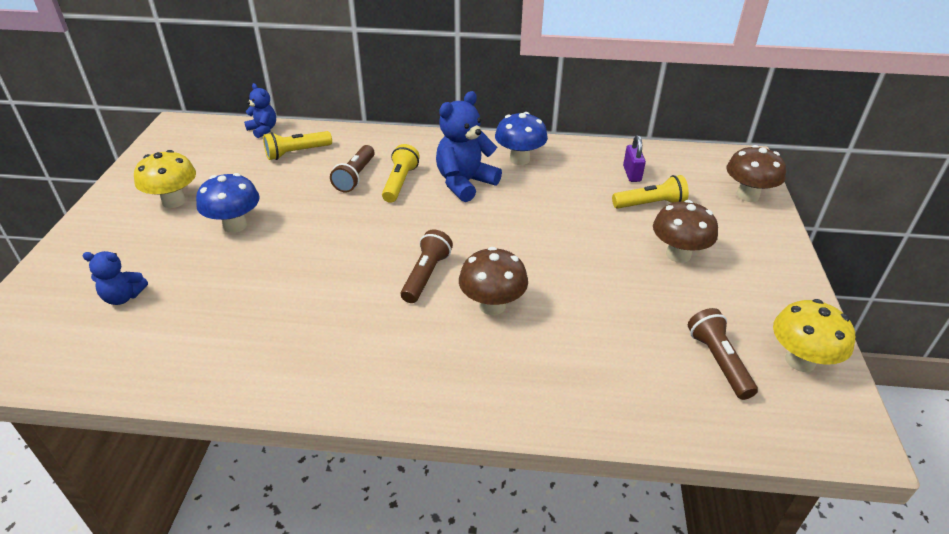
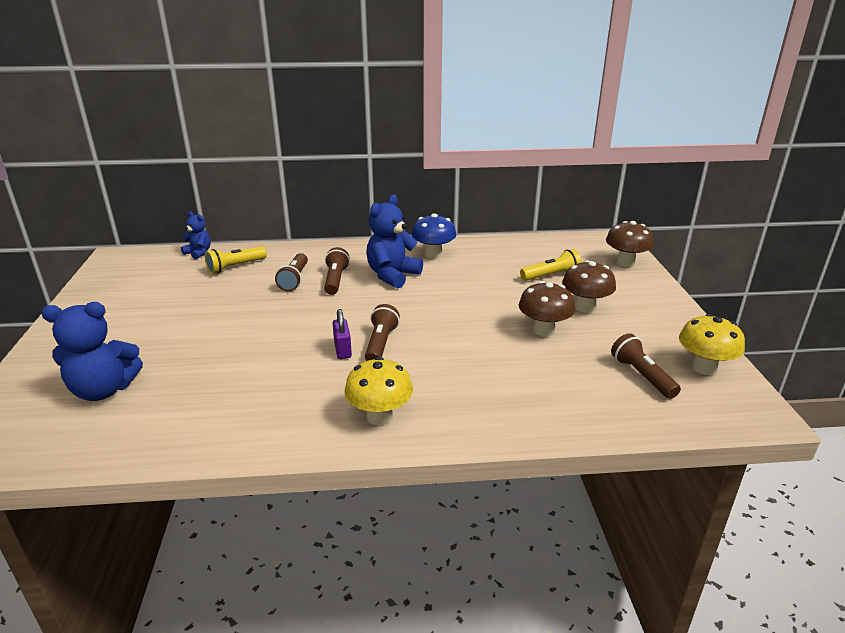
camera: 10 degrees left, 10 degrees down
blue teddy bear [83,251,148,305] -> blue teddy bear [41,302,143,401], size x1.78
yellow mushroom [134,150,196,208] -> yellow mushroom moved to [344,357,413,425]
blue mushroom [196,173,260,233] -> none
yellow flashlight [382,144,420,203] -> brown flashlight [324,247,350,295]
brown mushroom [459,247,528,315] -> brown mushroom moved to [519,281,575,337]
purple padlock [623,135,646,182] -> purple padlock moved to [333,309,352,359]

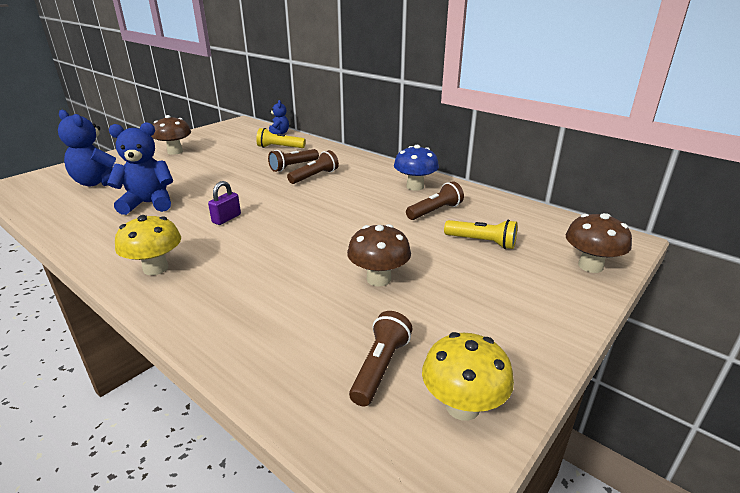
camera: 45 degrees right, 0 degrees up
brown flashlight [365,304,400,361] -> brown flashlight moved to [406,181,464,220]
blue teddy bear [366,195,423,289] -> blue teddy bear moved to [107,122,173,215]
brown mushroom [562,260,616,313] -> brown mushroom moved to [151,115,191,155]

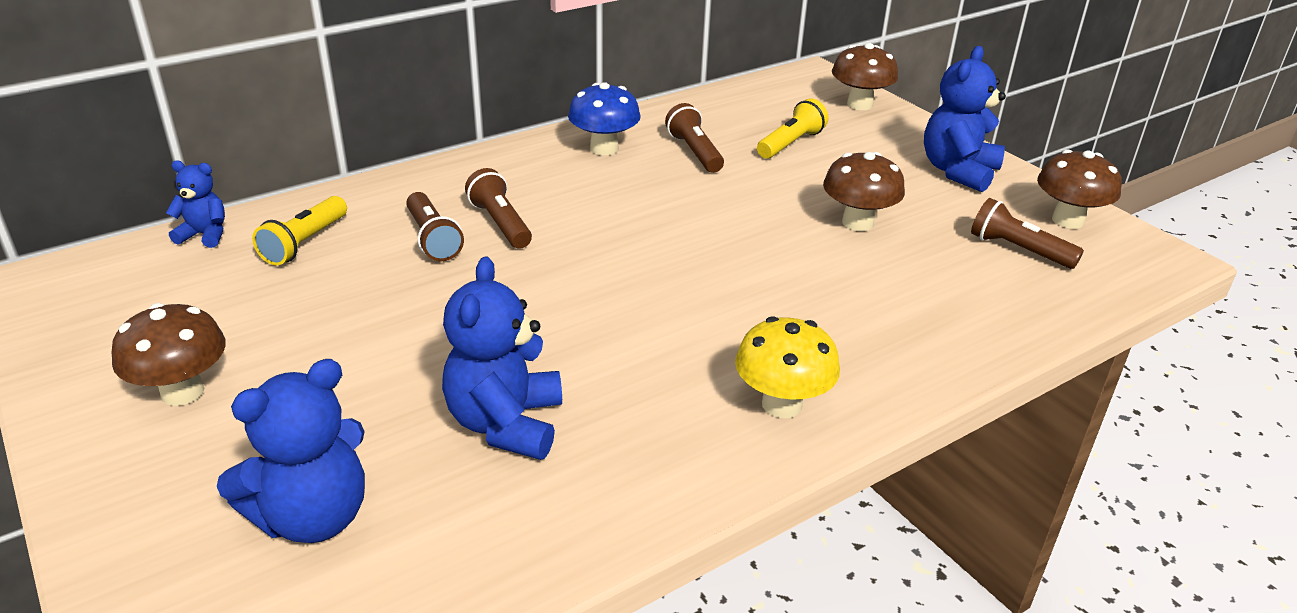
camera: 75 degrees left, 5 degrees up
purple padlock [208,181,241,225] -> none
yellow mushroom [422,332,514,421] -> brown mushroom [1037,150,1122,229]
none -> blue teddy bear [924,46,1006,192]

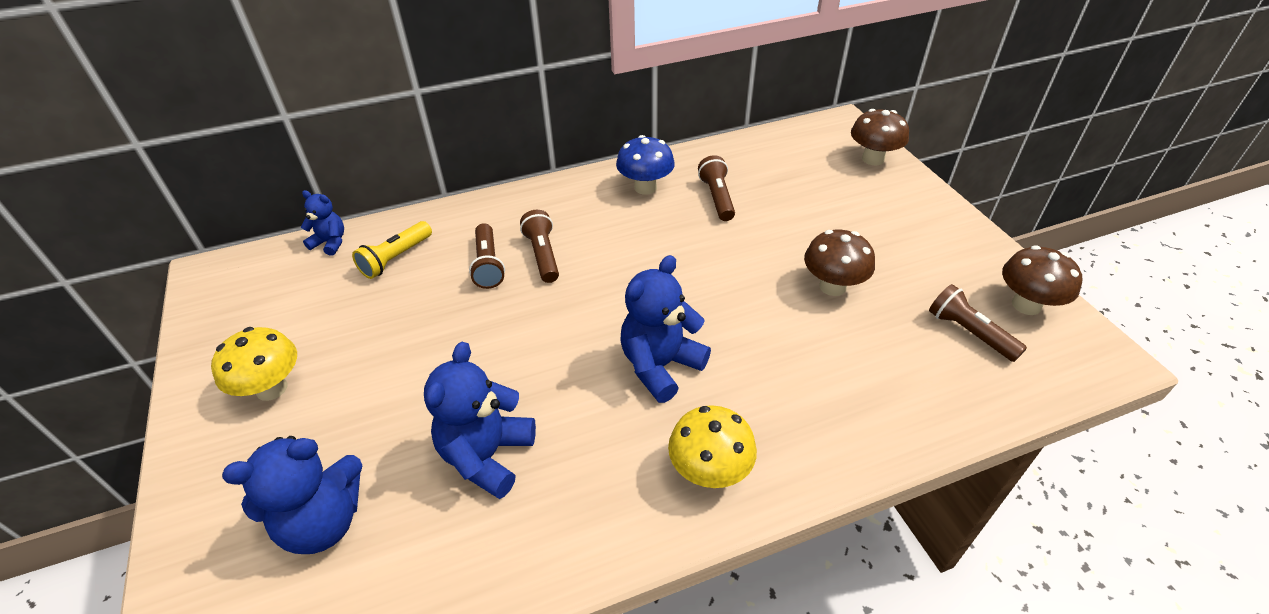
camera: 15 degrees right, 10 degrees up
brown mushroom [112,303,226,406] -> yellow mushroom [211,327,297,401]
yellow flashlight [757,98,828,159] -> none
blue teddy bear [924,46,1006,192] -> blue teddy bear moved to [621,255,711,403]

